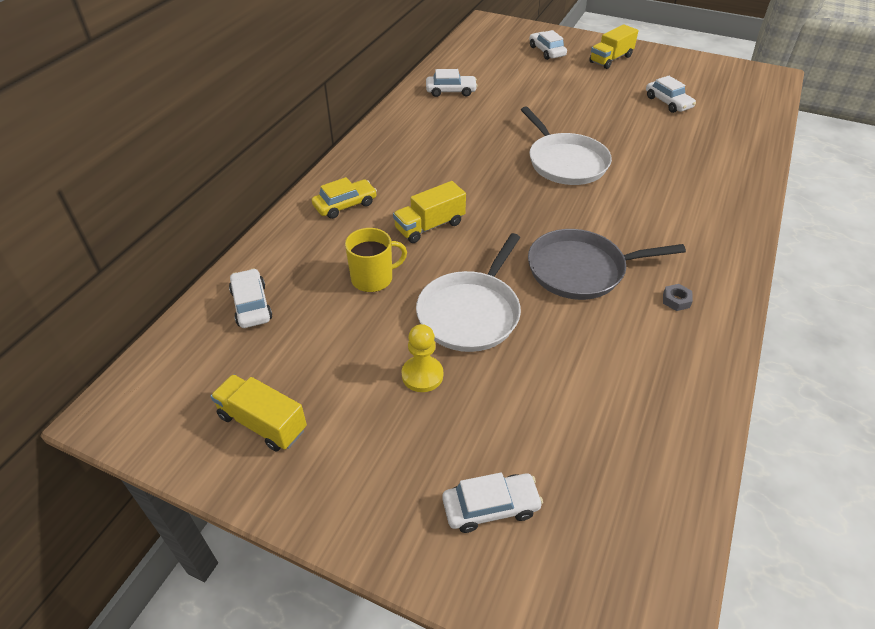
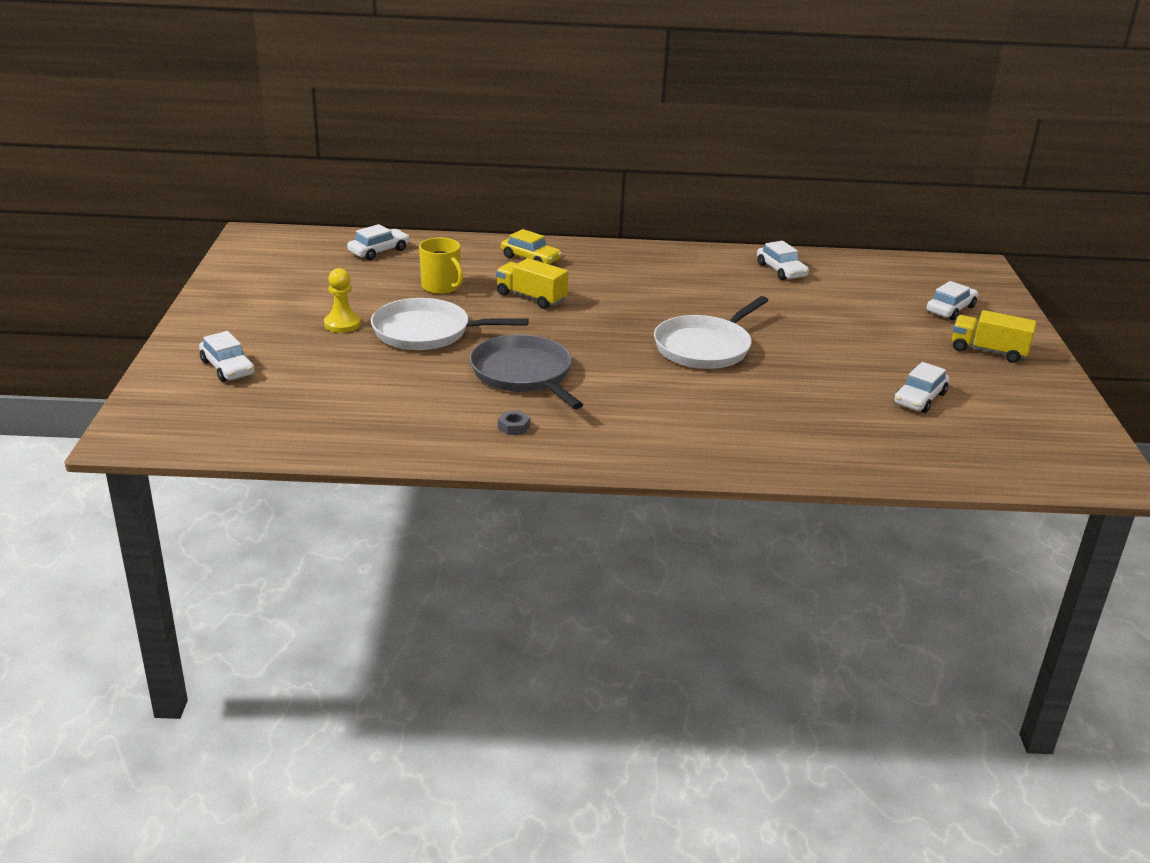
camera: 65 degrees right, 15 degrees down
yellow truck [210,374,307,452] -> none

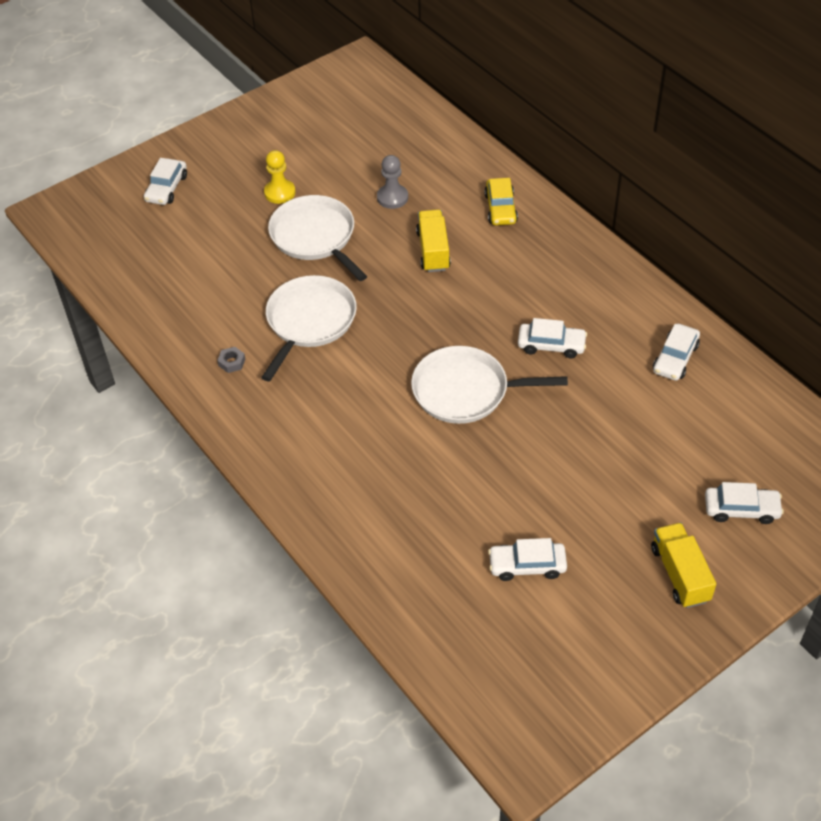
camera: 55 degrees right, 20 degrees up
white car [347,224,409,260] -> white car moved to [518,318,587,358]
yellow mug [419,237,463,294] -> grey pawn [377,155,408,209]
grey pan [470,334,583,409] -> white pan [261,275,357,381]

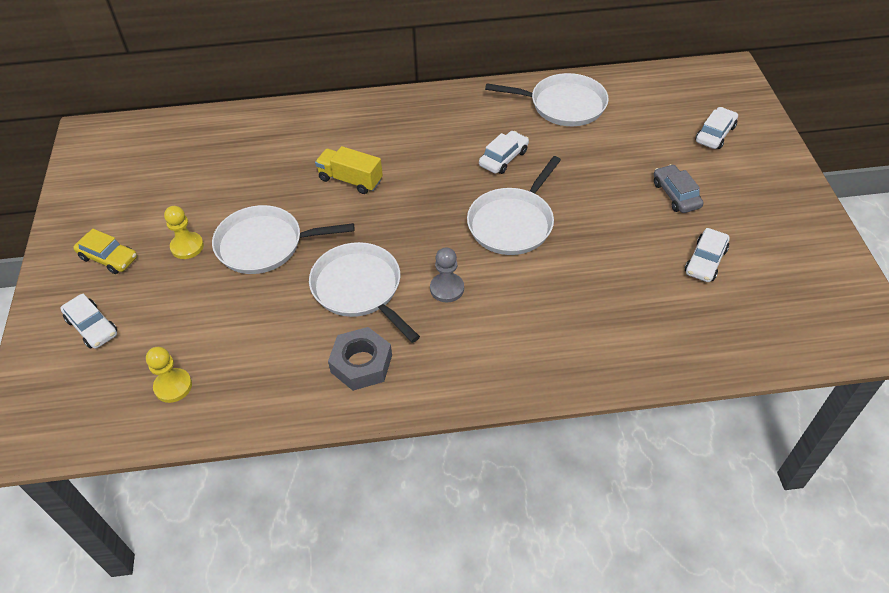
camera: 60 degrees left, 0 degrees up
grey nut [217,347,245,373] -> grey nut [328,327,392,391], size x2.18
grey pawn [377,155,408,209] -> grey pawn moved to [430,247,464,302]
yellow car [484,178,518,225] -> yellow car moved to [73,229,137,274]
yellow truck [651,523,716,608] -> none
white car [653,324,700,381] -> white pan [485,73,609,126]
none -> yellow pawn [146,347,192,403]
none -> grey car [654,164,704,213]

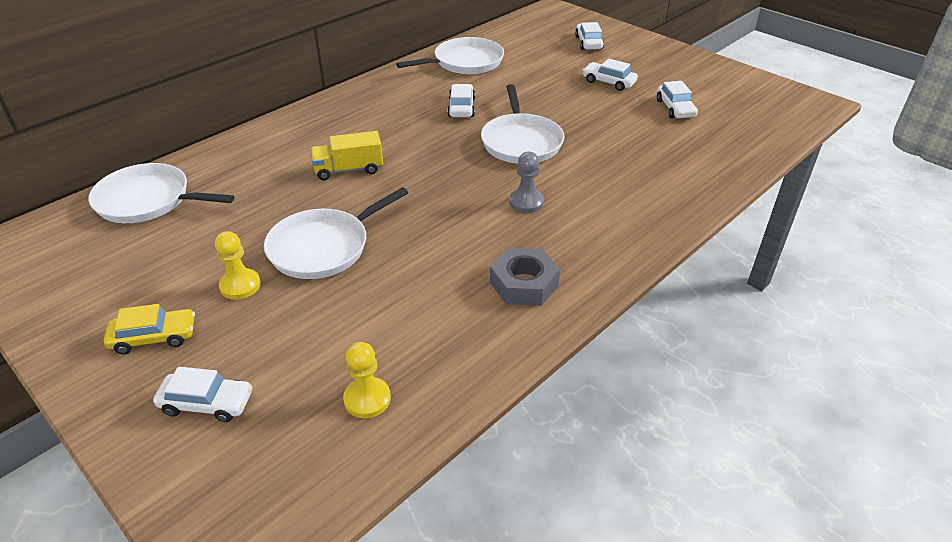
camera: 40 degrees left, 10 degrees down
white pan [309,242,420,343] -> white pan moved to [88,163,234,223]
grey car [654,164,704,213] -> white car [583,58,638,91]

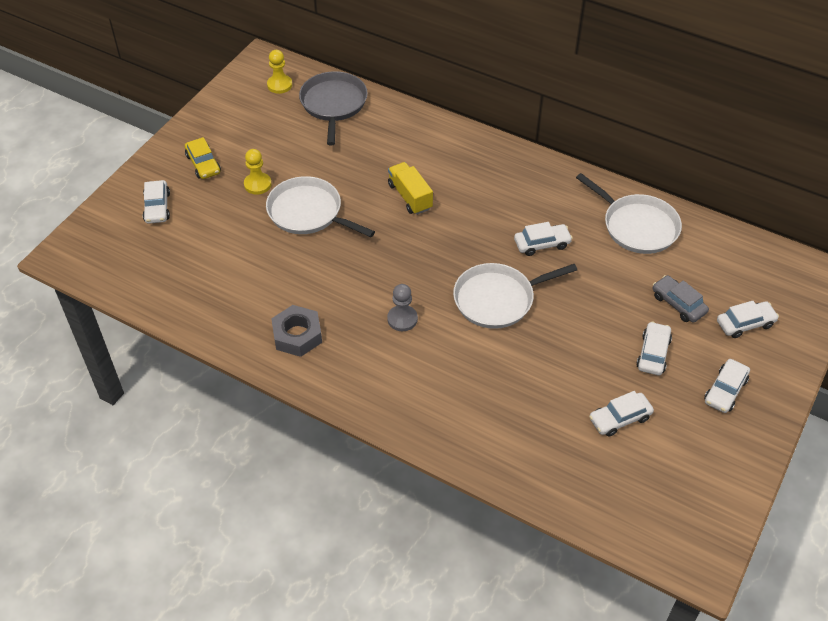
camera: 75 degrees right, 10 degrees up
white pan [88,163,234,223] -> grey pan [299,71,368,145]
yellow pawn [343,342,391,418] -> yellow pawn moved to [267,50,292,94]
none -> grey car [652,275,709,323]
none -> white car [704,359,750,413]

